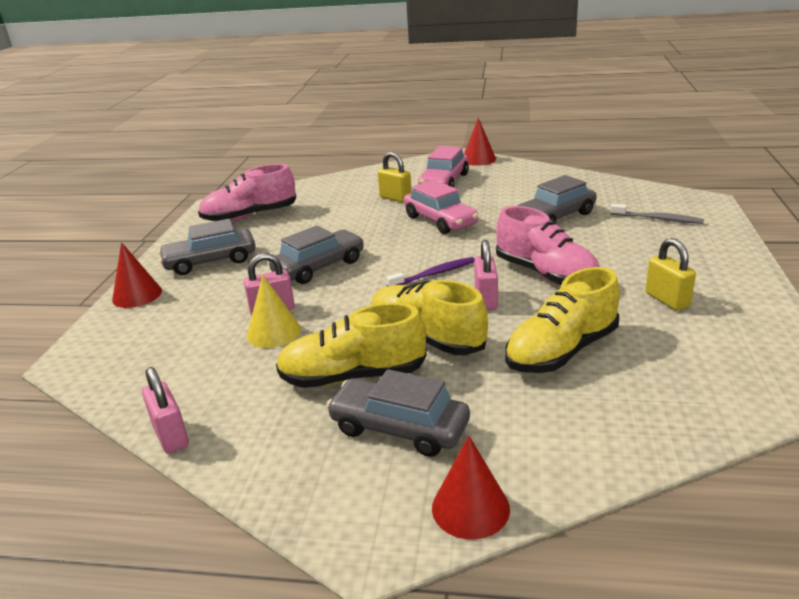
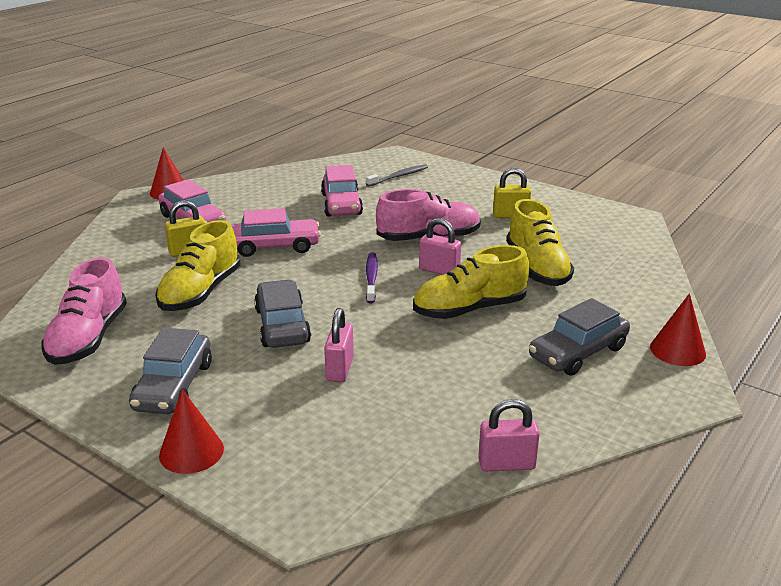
camera: 65 degrees left, 0 degrees up
yellow cone [247,274,301,348] -> none
yellow shoe [276,303,427,388] -> yellow shoe moved to [155,220,241,311]
grey car [517,175,597,222] -> pink car [321,165,363,216]

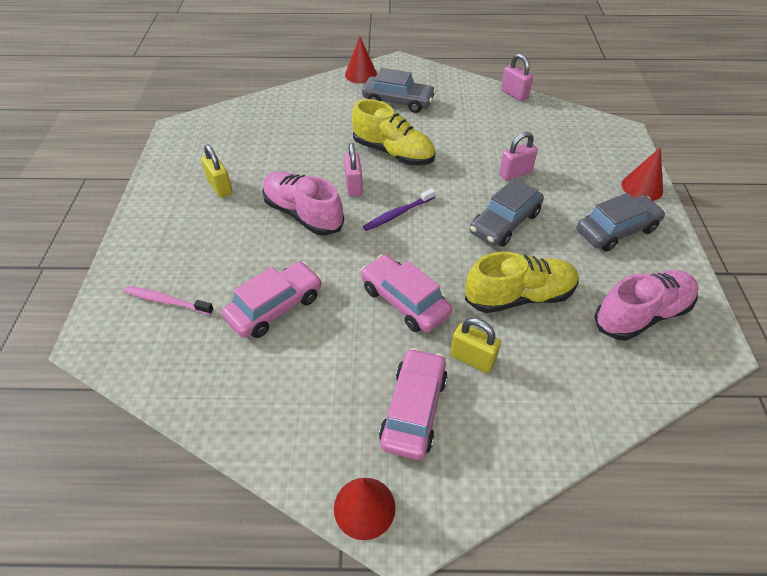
camera: 125 degrees left, 20 degrees up
grey toothbrush [366,164,428,187] -> pink toothbrush [124,286,214,315]
yellow shoe [506,199,574,286] -> none

